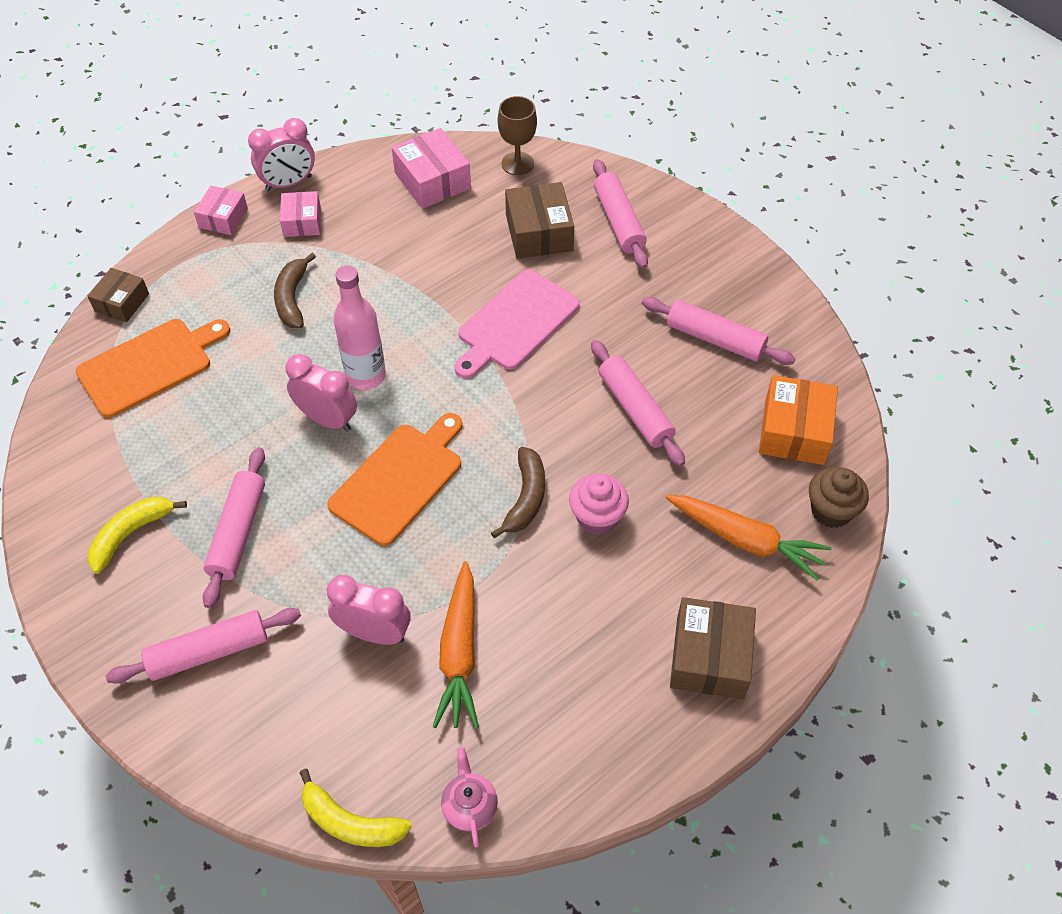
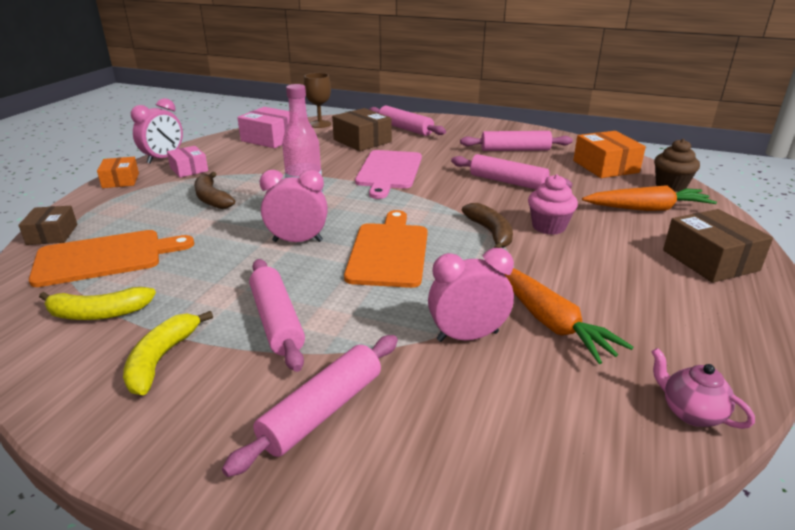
camera: 30 degrees left, 25 degrees down
orange cutting board [75,319,230,418] -> orange cutting board turned 45 degrees clockwise [29,230,194,287]
pink box [194,186,248,235] -> orange box [97,157,139,188]
yellow banana [300,769,412,847] -> yellow banana moved to [39,287,156,320]

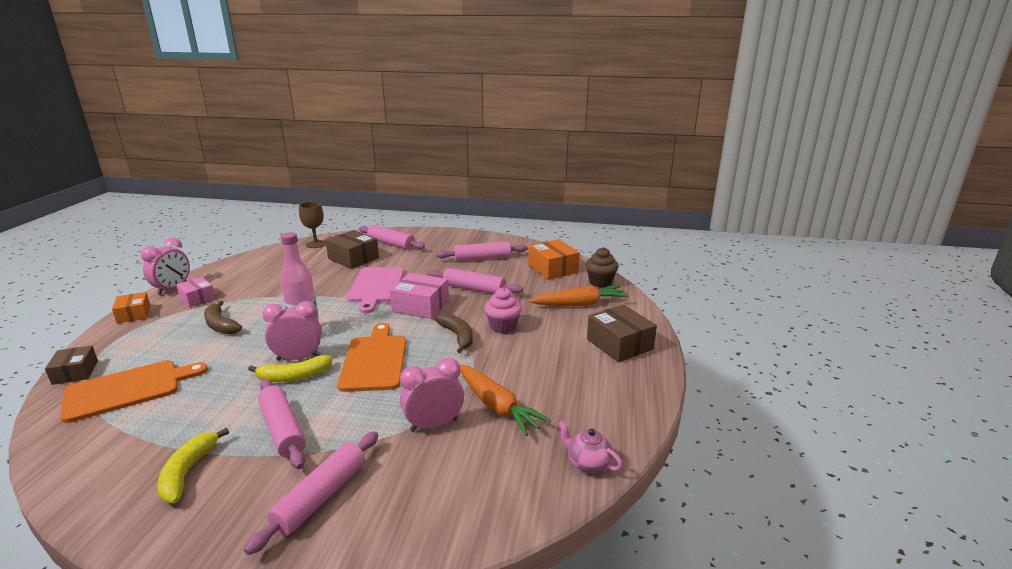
camera: 10 degrees left, 5 degrees down
yellow banana [39,287,156,320] -> yellow banana moved to [248,355,333,382]
pink box [237,107,289,148] -> pink box moved to [389,273,449,319]

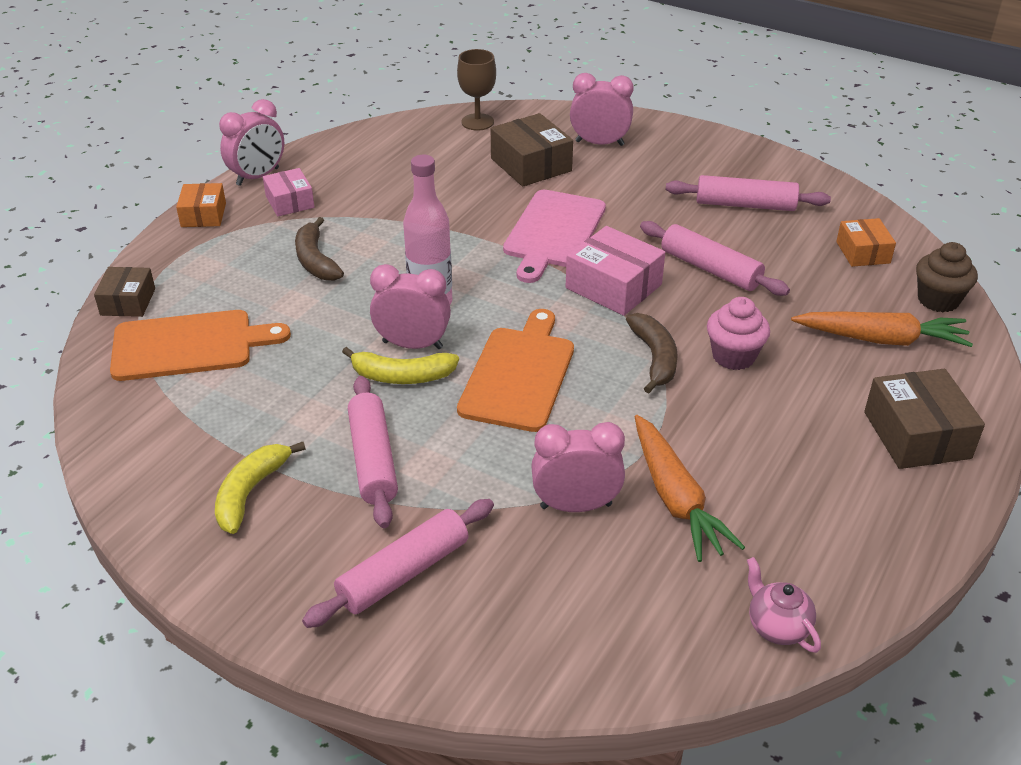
camera: 20 degrees right, 15 degrees up
pink rolling pin [359,225,425,250] -> pink clock [570,73,634,146]
orange box [528,239,580,280] -> orange box [836,218,896,267], size x0.63

